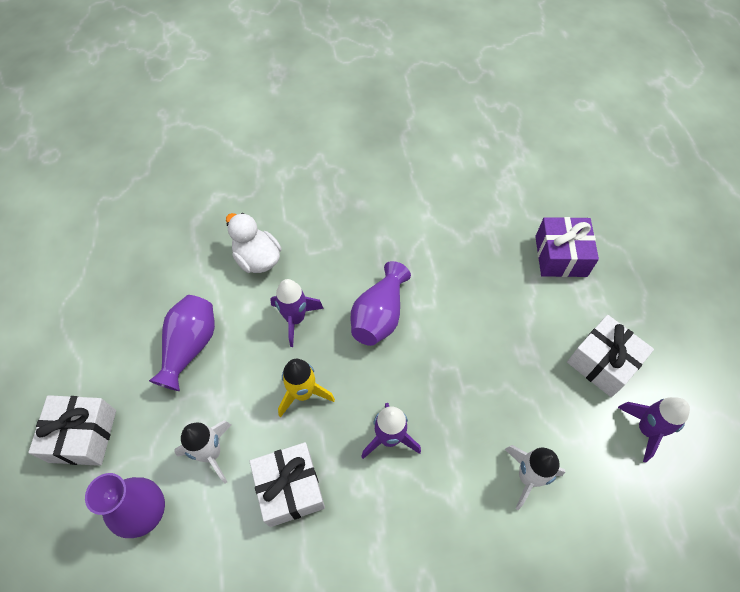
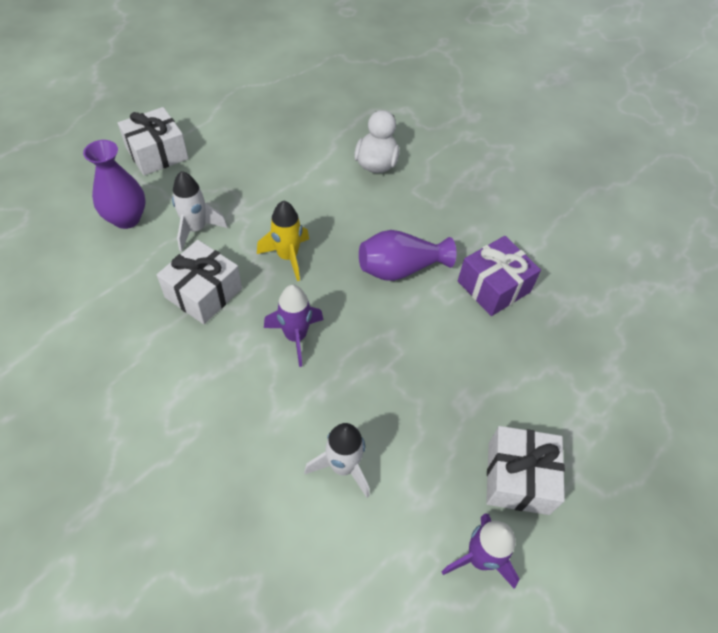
camera: 50 degrees right, 5 degrees down
purple vase [149,295,215,391] -> none
purple rocket [270,279,324,347] -> none
purple gift [535,217,599,277] -> purple gift moved to [458,236,541,316]

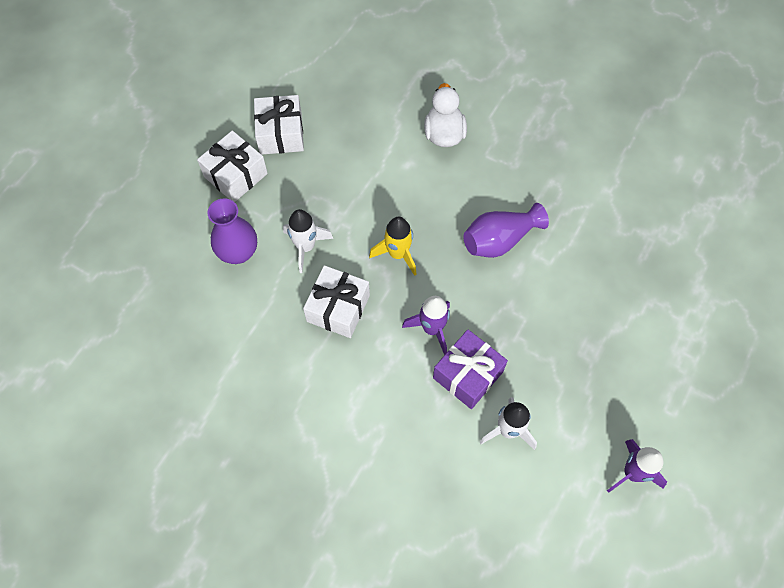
camera: 10 degrees left, 10 degrees up
purple gift [458,236,541,316] -> purple gift moved to [433,330,508,409]
white gift [486,426,565,515] -> white gift moved to [254,95,304,155]

